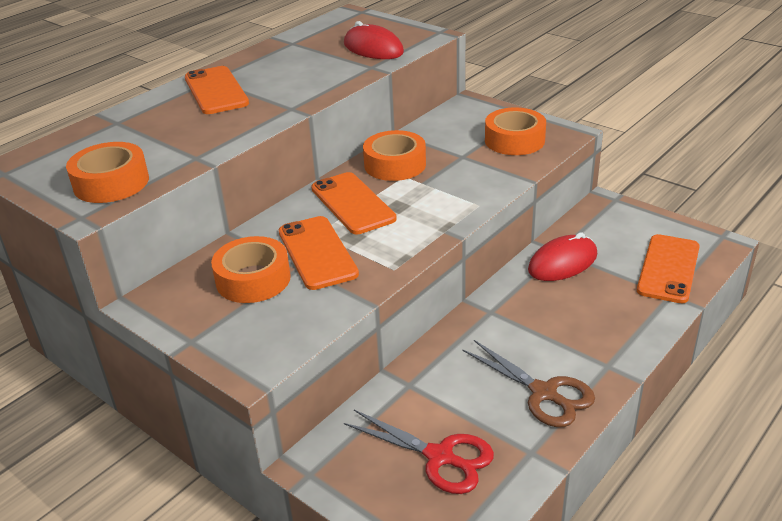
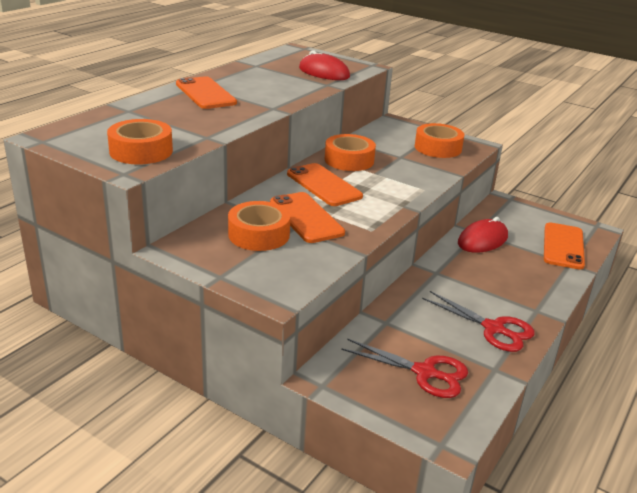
camera: 10 degrees left, 5 degrees down
brown scissors [462,340,595,427] -> red scissors [422,291,535,352]

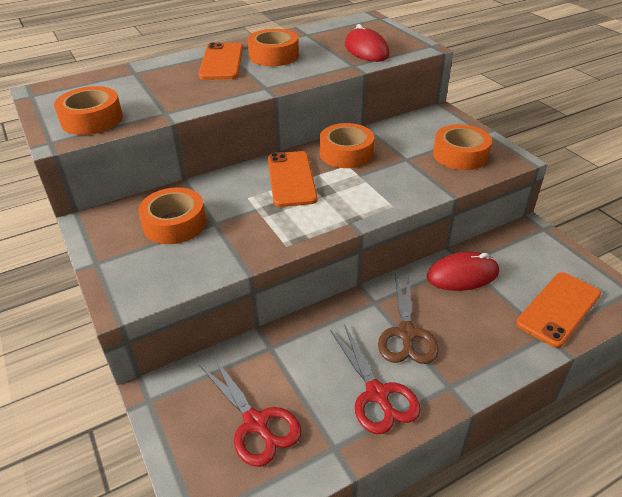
camera: 30 degrees right, 10 degrees up
orange phone [270,192,345,243] -> none
none -> orange tape [247,29,299,66]
none -> brown scissors [378,274,439,364]

